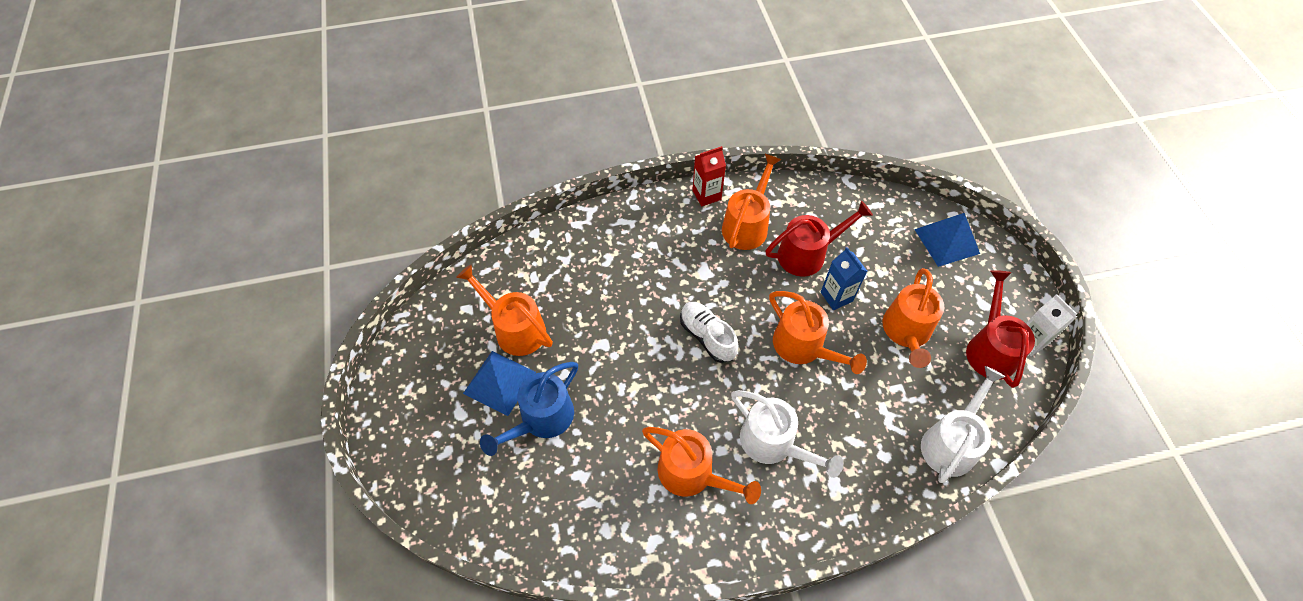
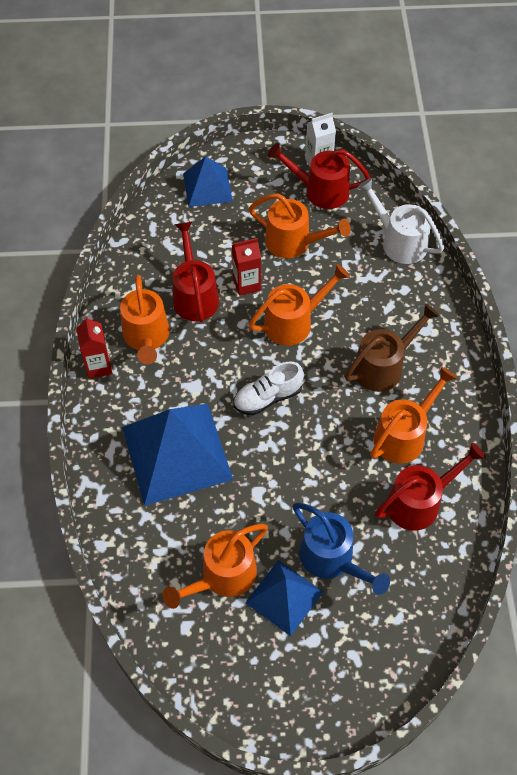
camera: 80 degrees left, 0 degrees up
orange watering can [722,154,782,250] -> orange watering can turned 135 degrees counterclockwise [120,275,170,364]
white watering can [731,390,843,478] -> brown watering can [345,303,440,392]
blue carton [821,247,867,310] -> red carton [232,238,261,296]
none -> blue pyramid [122,404,233,506]
none -> red watering can [375,442,486,531]

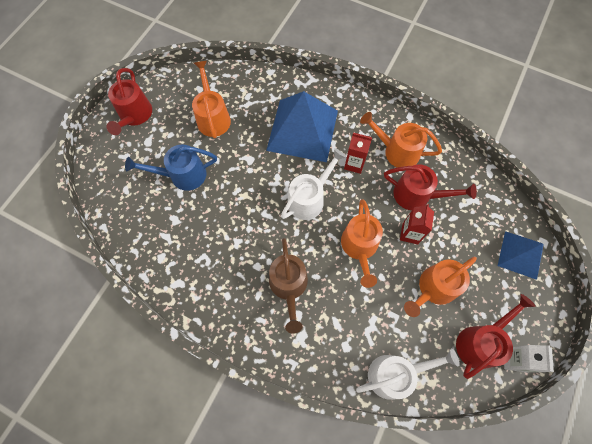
camera: 120 degrees right, 10 degrees up
red carton [76,316,112,379] -> red carton moved to [344,133,372,174]
white shoe [234,361,304,415] -> white watering can [281,148,346,220]
blue pyramid [245,560,323,636] -> none
orange watering can [370,367,457,463] -> none
red watering can [375,442,486,531] -> red watering can moved to [106,68,152,135]

